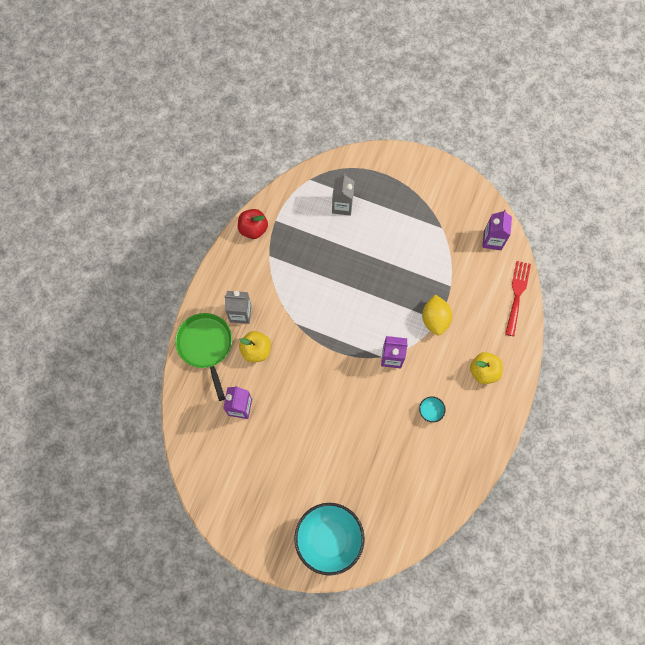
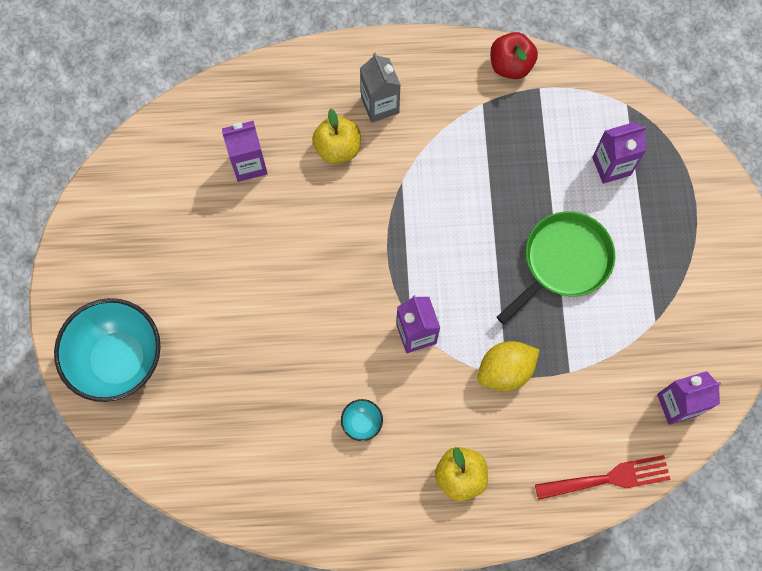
camera: 65 degrees right, 0 degrees up
green pan [175,313,232,401] -> green pan moved to [497,211,615,324]
grey carton [332,174,355,216] -> purple carton [592,122,647,184]

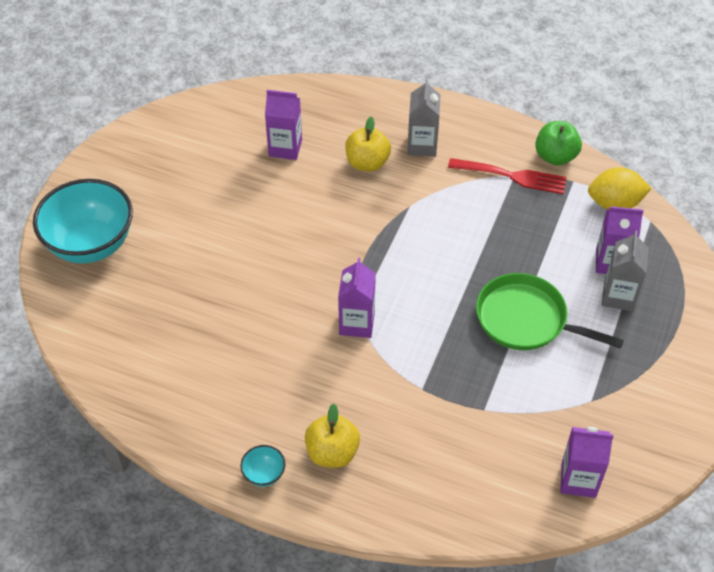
camera: 25 degrees right, 20 degrees down
turquoise bowl [341,399,383,441] -> turquoise bowl moved to [240,445,286,487]
yellow lemon [477,341,540,391] -> yellow lemon moved to [588,167,652,209]
red apple [490,32,538,79] -> green apple [535,121,582,166]
green pan [497,211,615,324] -> green pan turned 135 degrees counterclockwise [476,273,624,350]
red fork [535,455,671,500] -> red fork moved to [448,158,567,194]
none -> grey carton [602,231,649,311]

